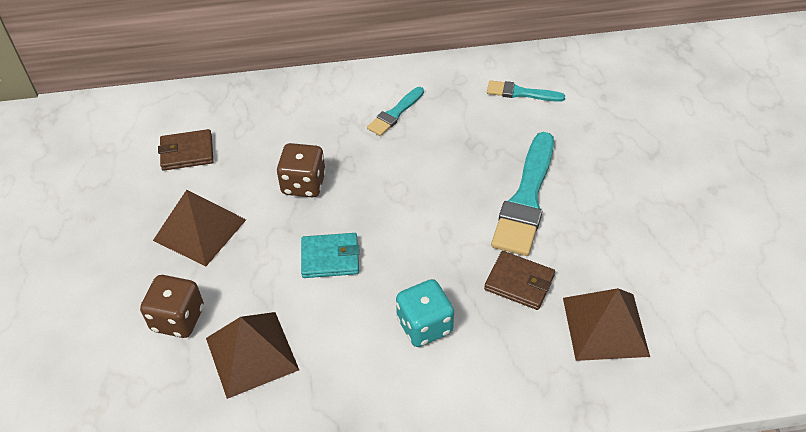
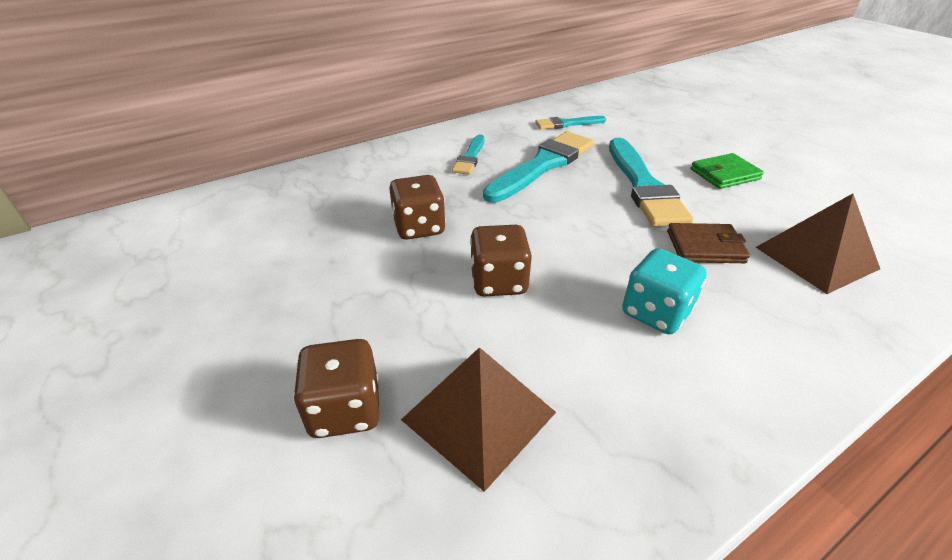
camera: 25 degrees left, 10 degrees down
brown pyramid [153,190,246,266] -> none
brown wallet [158,129,213,171] -> none
turquoise wallet [301,233,360,278] -> brown dice [470,225,532,296]
none -> turquoise brush [483,131,594,203]
none -> green wallet [691,153,764,189]

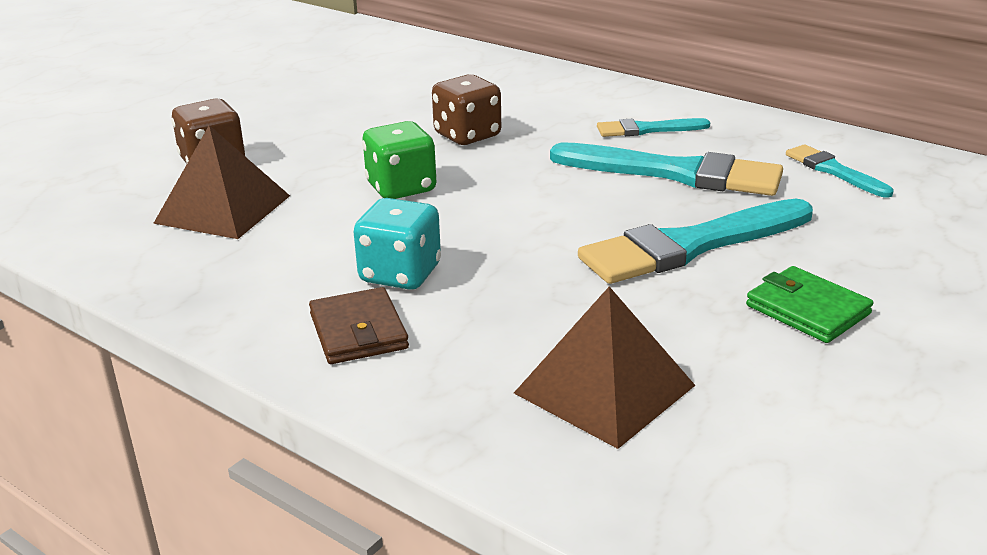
camera: 70 degrees right, 10 degrees down
brown dice [470,225,532,296] -> green dice [362,121,437,199]
brown wallet [667,223,750,263] -> brown wallet moved to [309,287,409,364]

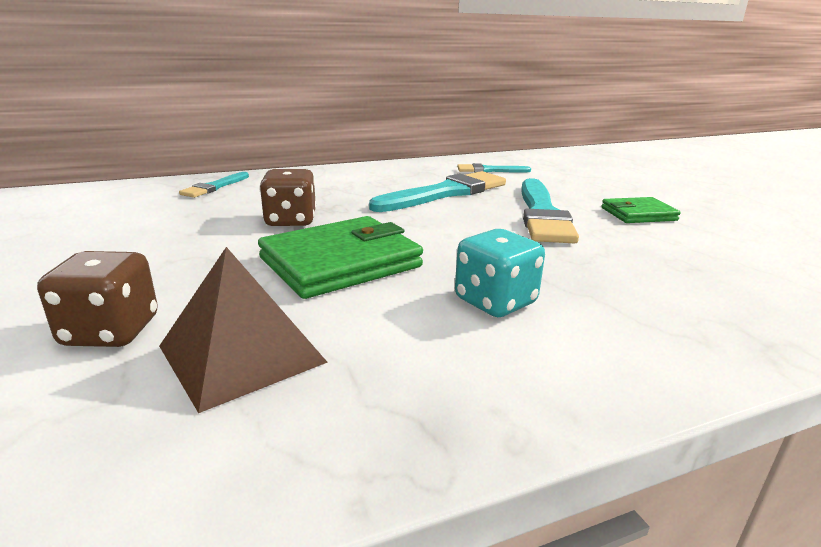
camera: 60 degrees left, 5 degrees down
brown wallet [309,287,409,364] -> none
green dice [362,121,437,199] -> green wallet [258,216,423,299]
brown pyramid [514,286,696,449] -> none
turquoise brush [597,118,710,137] -> turquoise brush moved to [179,172,249,198]

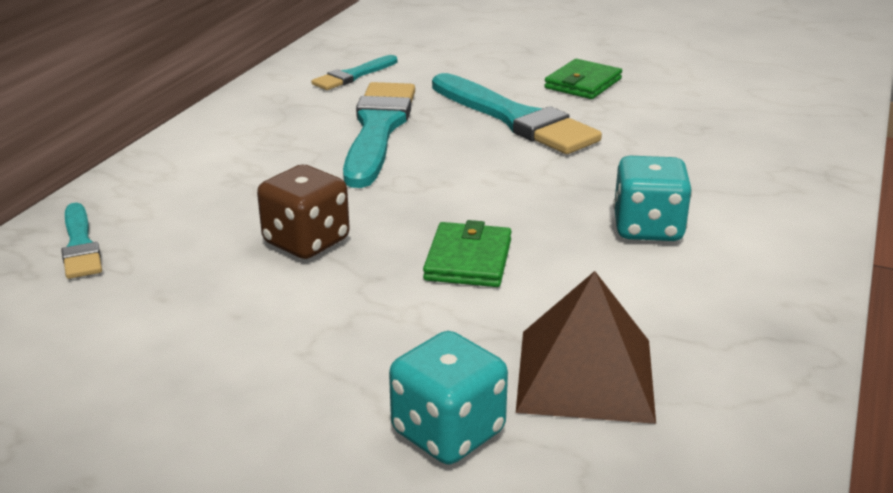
camera: 45 degrees left, 5 degrees up
brown dice [37,251,158,347] -> turquoise dice [389,331,508,464]
green wallet [258,216,423,299] -> green wallet [423,220,512,287], size x0.57

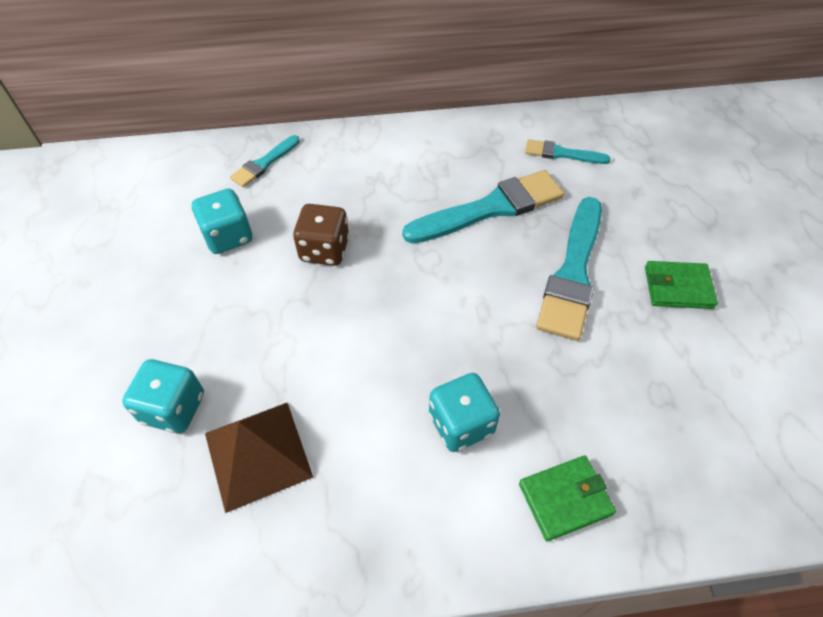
camera: 60 degrees right, 25 degrees up
green wallet [423,220,512,287] -> green wallet moved to [519,456,616,541]
none -> turquoise dice [192,189,252,254]

